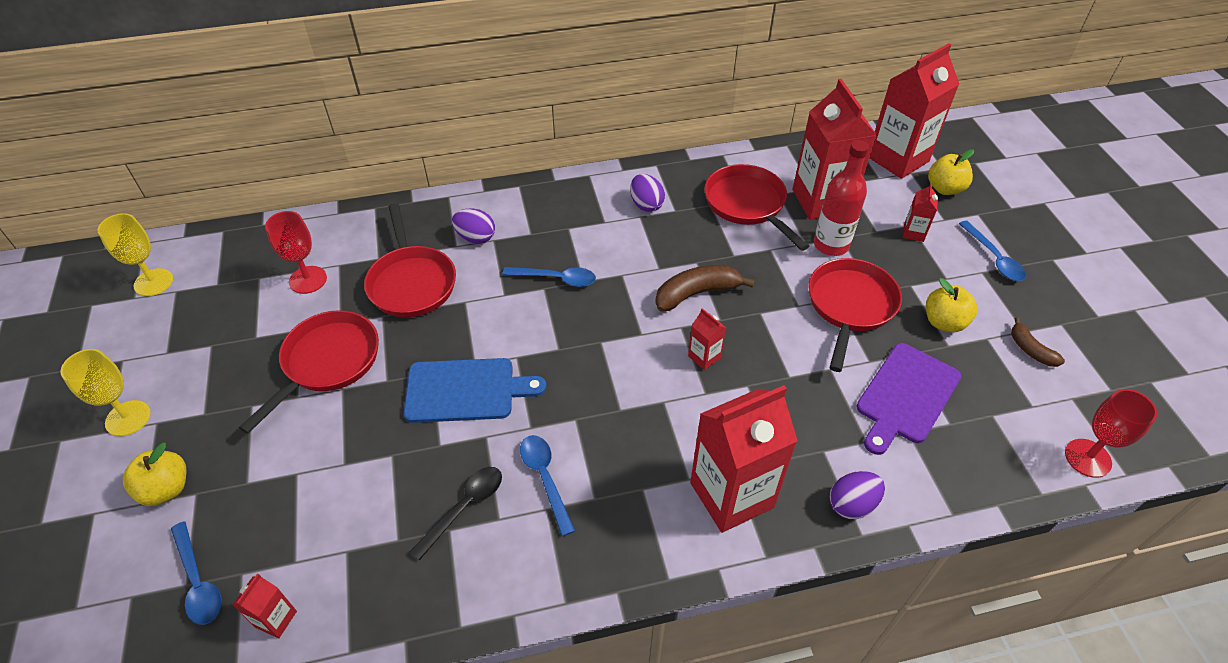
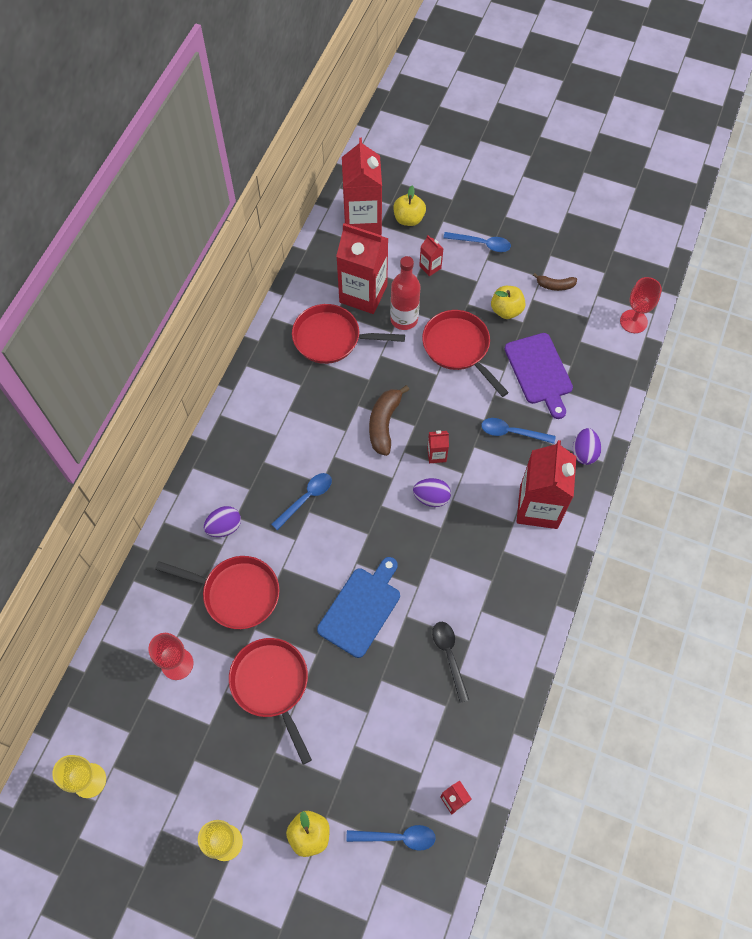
camera: 55 degrees left, 15 degrees up
blue spoon [520,435,575,536] -> blue spoon moved to [481,418,556,444]
purple egg [630,174,665,212] -> purple egg moved to [413,478,451,507]

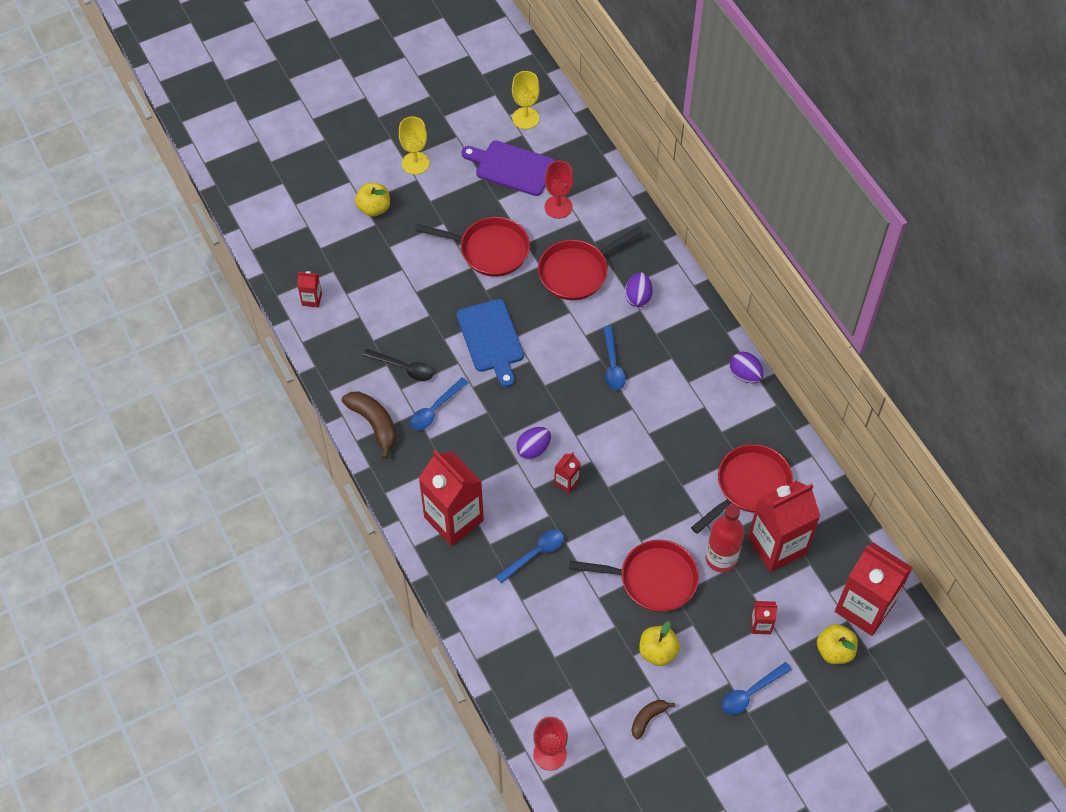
camera: 130 degrees right, 5 degrees down
blue spoon [347,825,436,851] -> blue spoon moved to [410,377,468,430]
brown banana [369,385,409,456] -> brown banana moved to [342,391,397,459]
purple cutting board [505,333,573,419] -> purple cutting board moved to [461,141,555,196]
purple egg [573,428,601,465] -> purple egg moved to [730,352,764,383]

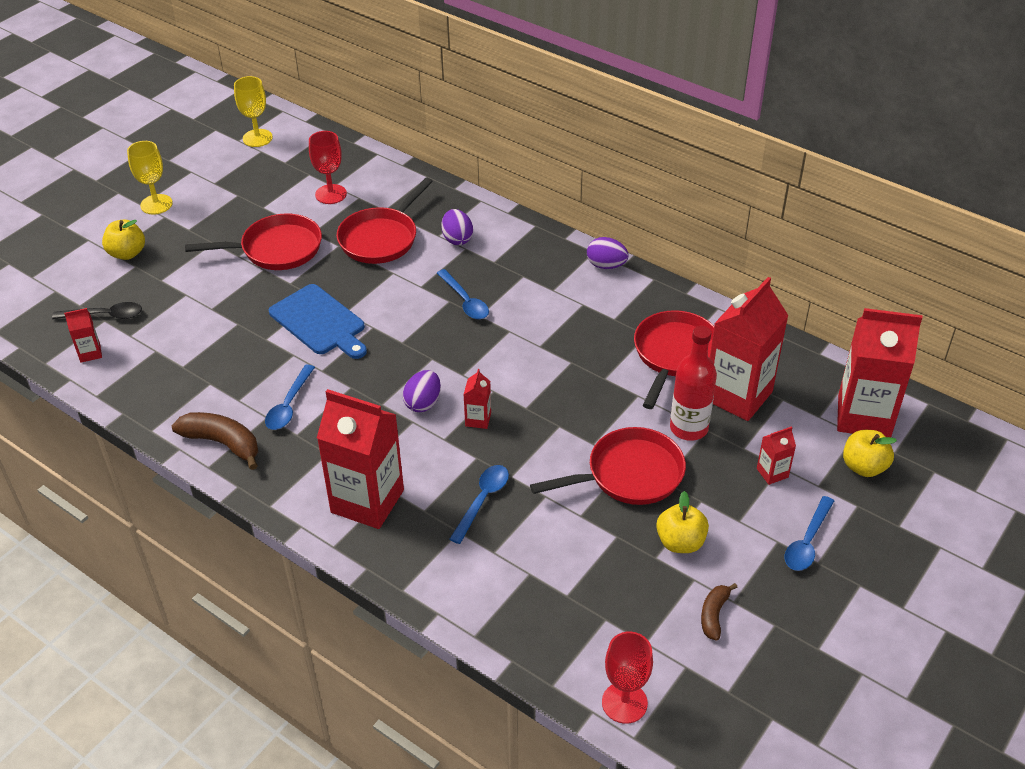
camera: 25 degrees left, 15 degrees down
black spoon [363,349,434,381] -> black spoon moved to [52,302,142,319]
purple cutting board [461,141,555,196] -> none

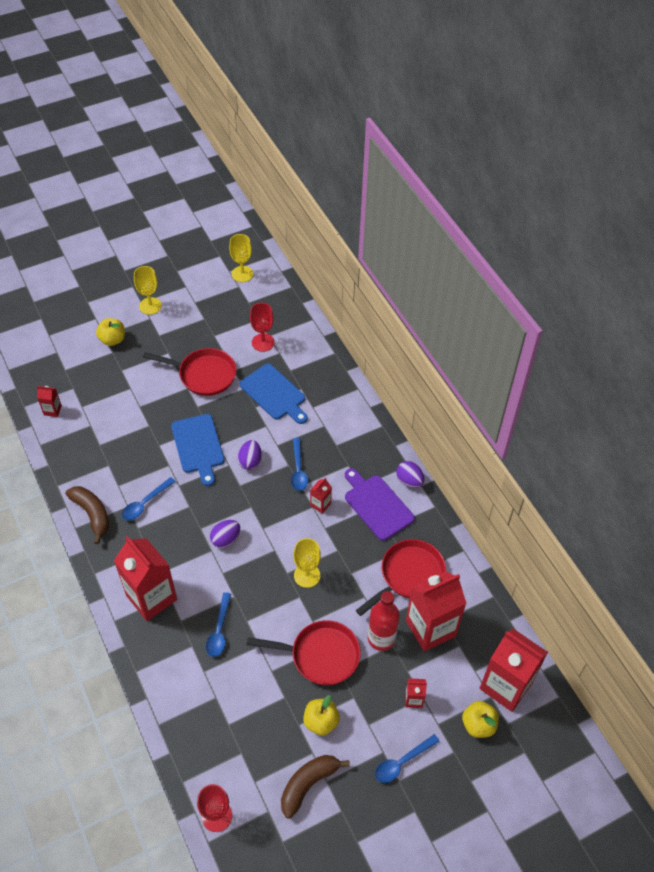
camera: 25 degrees right, 10 degrees up
black spoon [52,302,142,319] -> none
red pan [337,178,433,264] -> blue cutting board [240,364,308,424]
purple egg [441,209,473,245] -> purple egg moved to [238,440,262,470]
blue spoon [449,465,509,544] -> blue spoon turned 135 degrees clockwise [206,592,231,657]
red carton [464,369,491,429] -> red carton moved to [310,478,332,514]
brown banana [701,583,738,641] -> brown banana [281,755,350,819], size x1.69
none -> yellow goblet [293,538,321,588]
none -> purple cutting board [345,468,415,541]

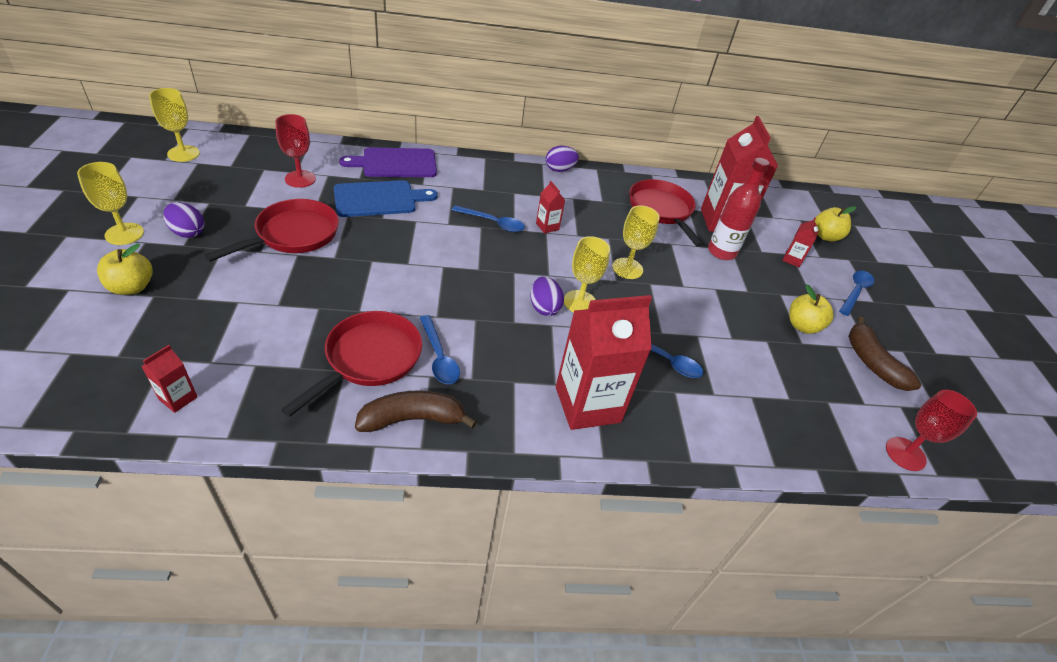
camera: 70 degrees left, 10 degrees down
blue cutting board [171,414,225,486] -> none
purple egg [238,440,262,470] -> purple egg moved to [163,202,204,238]
red pan [247,620,361,685] -> red pan moved to [281,311,422,417]
purple cutting board [345,468,415,541] -> purple cutting board moved to [339,147,437,177]
blue spoon [375,734,440,783] -> blue spoon turned 135 degrees counterclockwise [839,271,874,316]
red carton [480,628,548,712] -> none
none -> yellow goblet [564,236,610,312]

